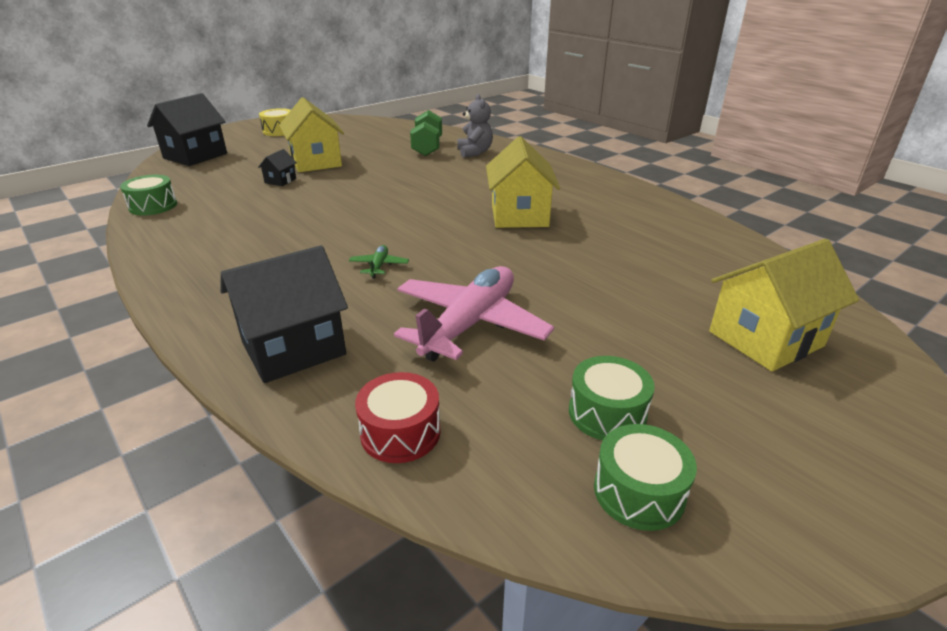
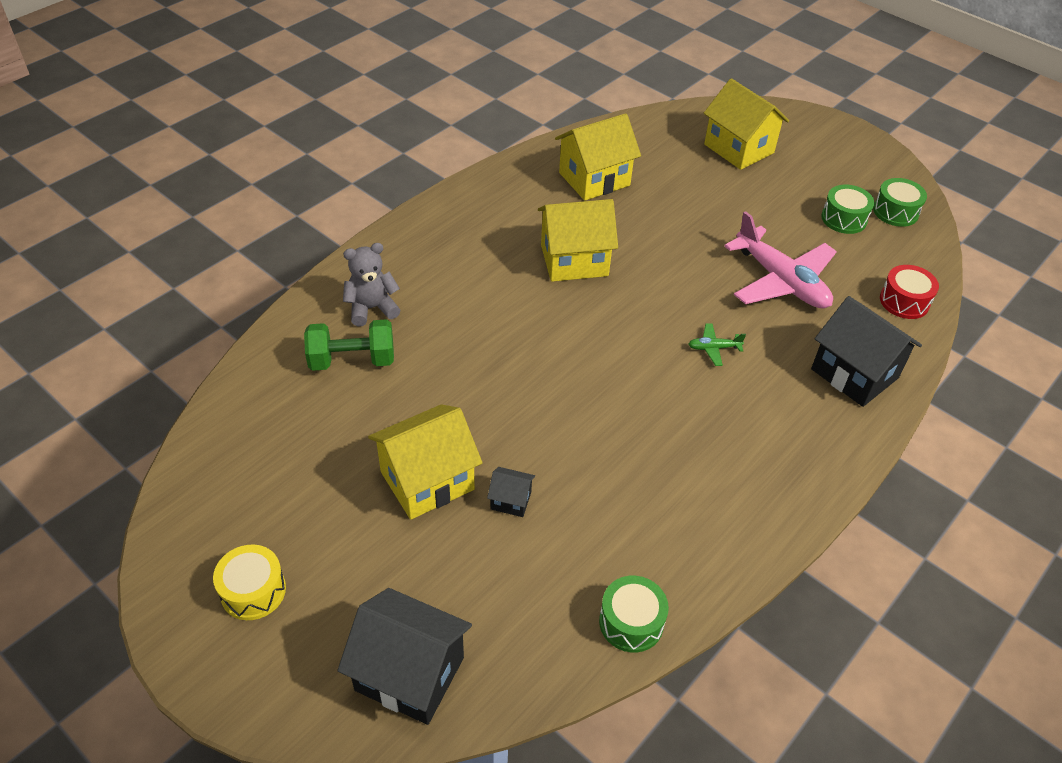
camera: 100 degrees left, 15 degrees up
pink plane [394,266,554,362] -> pink plane turned 150 degrees counterclockwise [724,211,837,309]
none -> yellow house [555,113,641,201]

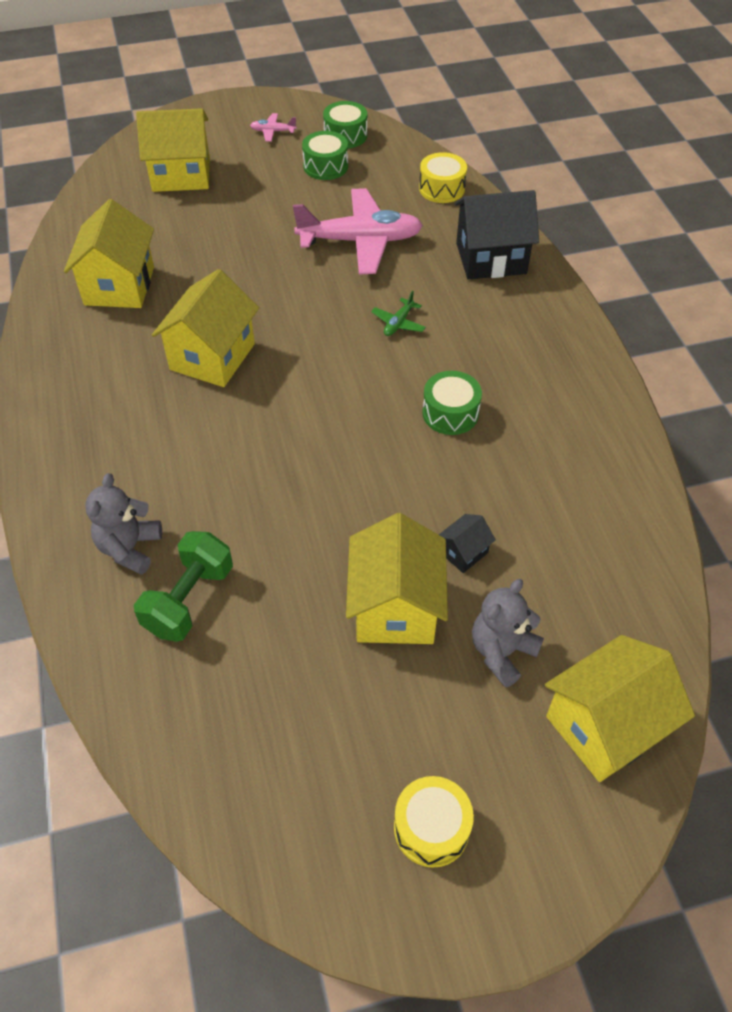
camera: 55 degrees left, 5 degrees up
black house [337,588,472,725] -> yellow house [545,635,695,782]
green drum [599,576,669,652] -> green drum moved to [422,371,482,435]
red drum [880,265,939,319] -> yellow drum [419,152,467,203]
none -> pink plane [250,113,297,142]
none -> grey teddy bear [472,579,544,688]

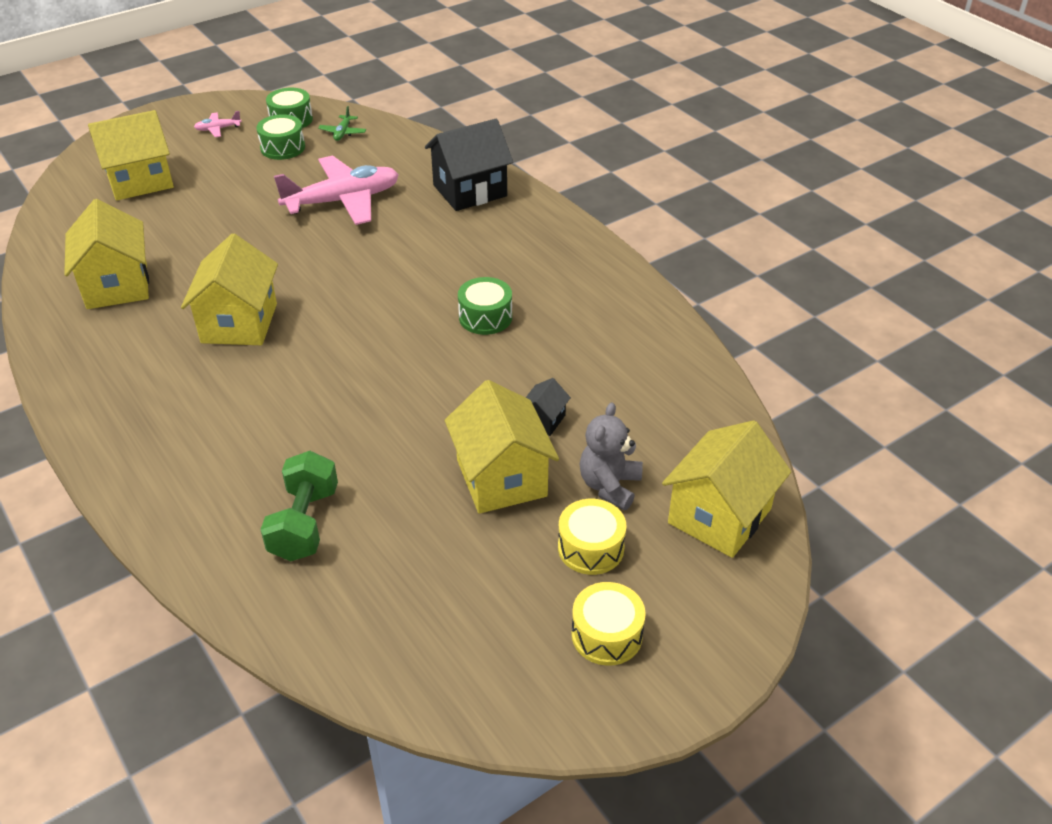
camera: 20 degrees left, 10 degrees down
grey teddy bear [85,473,162,575] -> none
green plane [371,291,426,336] -> green plane moved to [318,106,366,141]
yellow drum [419,152,467,203] -> yellow drum moved to [558,499,627,575]

